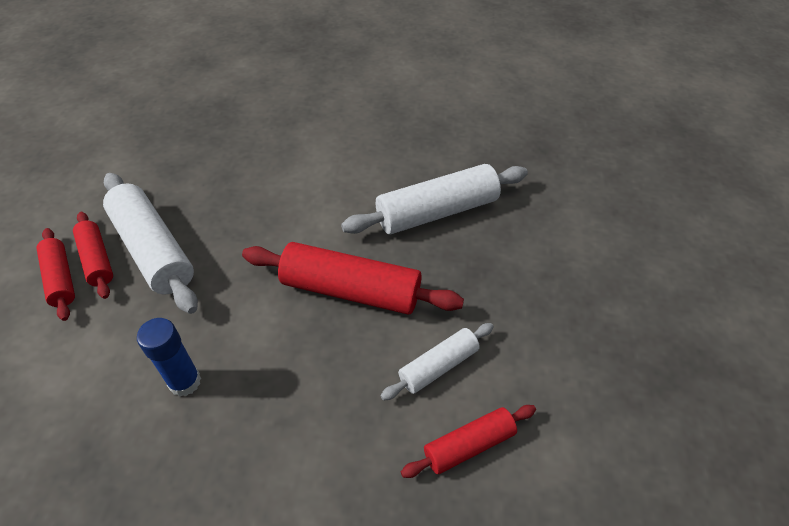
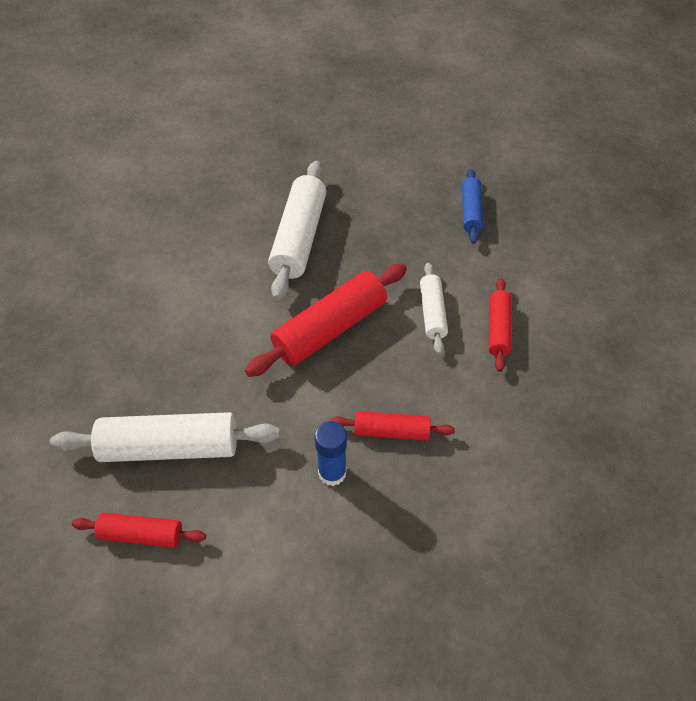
camera: 55 degrees left, 5 degrees up
red rolling pin [73,212,113,299] -> red rolling pin moved to [330,411,455,441]
none -> blue rolling pin [462,169,483,244]

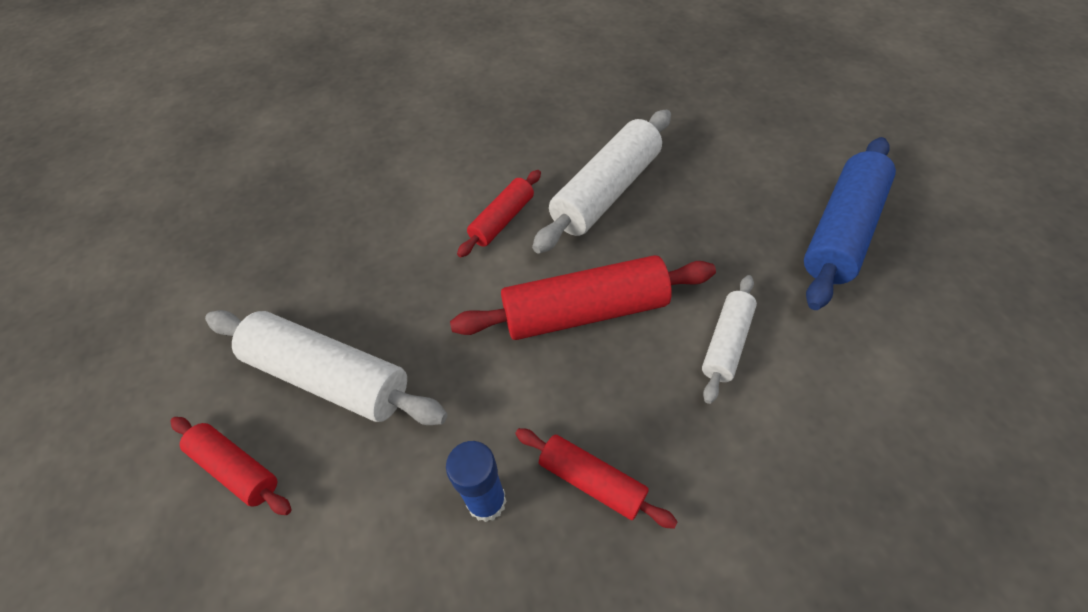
camera: 30 degrees right, 0 degrees up
blue rolling pin [462,169,483,244] -> blue rolling pin [804,137,896,310], size x1.78
red rolling pin [489,278,512,372] -> red rolling pin moved to [457,170,541,257]

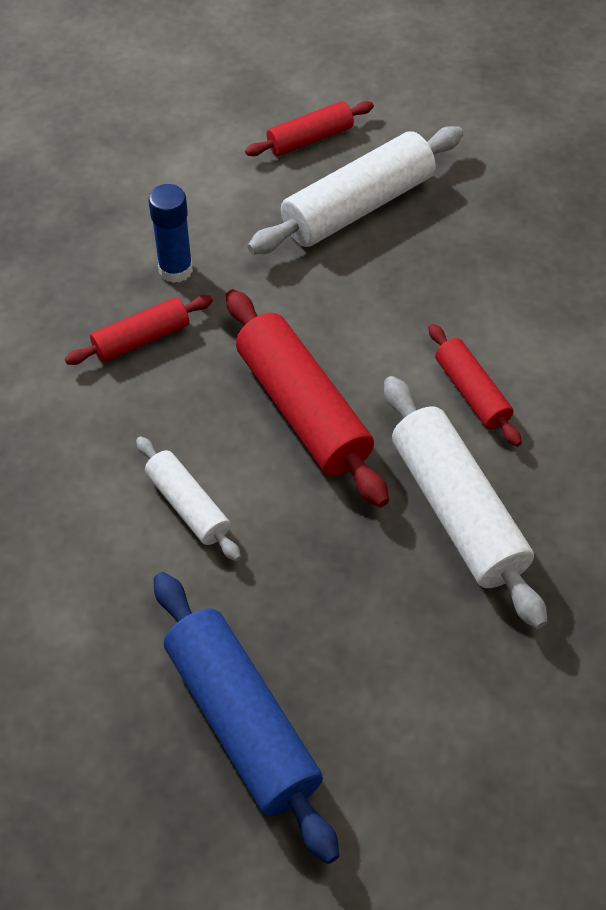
camera: 115 degrees right, 0 degrees up
red rolling pin [450,255,716,340] -> red rolling pin turned 45 degrees counterclockwise [226,289,389,507]

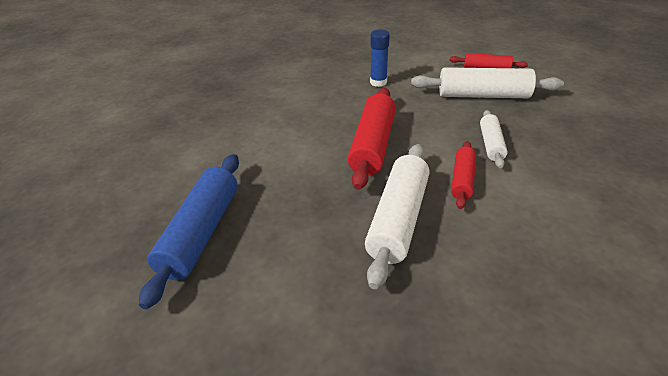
camera: 45 degrees right, 15 degrees down
red rolling pin [65,295,213,365] -> none
white rolling pin [136,436,241,561] -> white rolling pin moved to [480,110,508,168]

